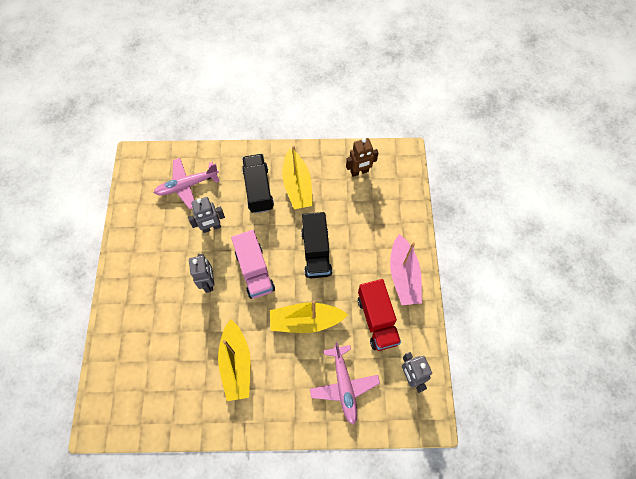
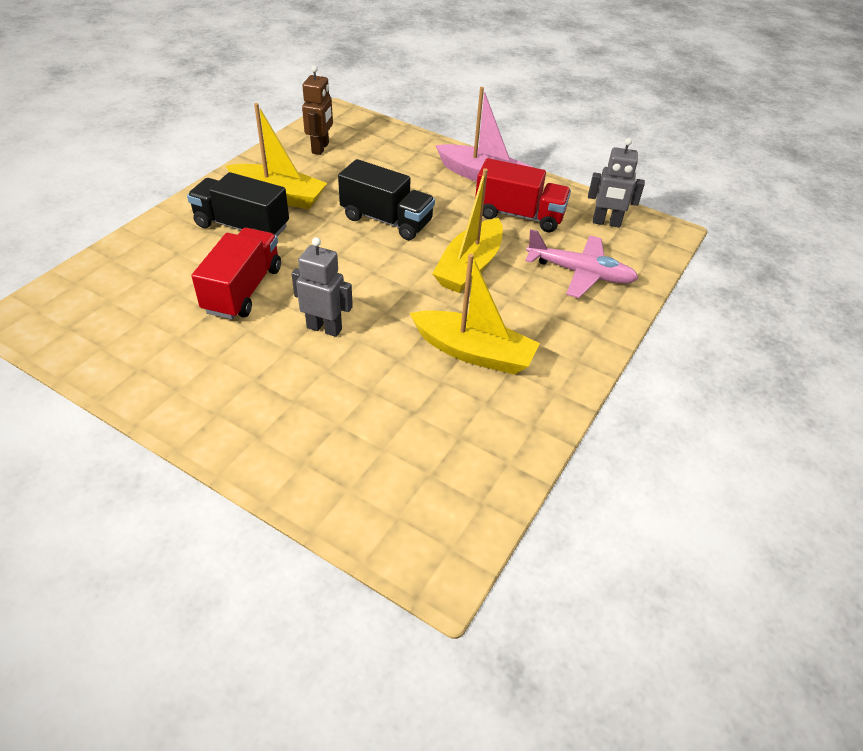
camera: 60 degrees left, 20 degrees down
pink plane [154,158,220,209] -> none
grey robot [188,197,225,233] -> red truck [191,228,281,319]
pink truck [231,230,275,299] -> none

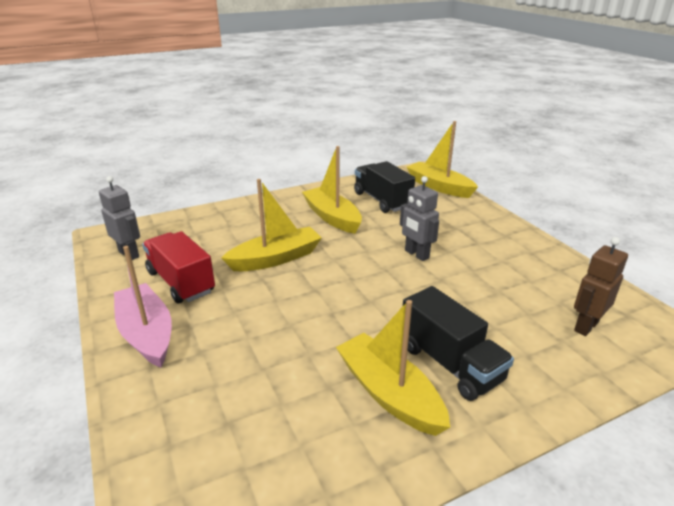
camera: 145 degrees left, 15 degrees down
red truck [191,228,281,319] -> none
brown robot [302,65,333,155] -> brown robot moved to [574,237,628,336]
black truck [338,159,435,240] -> black truck moved to [354,161,415,213]
pink plane [525,229,638,298] -> none
none -> yellow boat [407,121,478,198]

